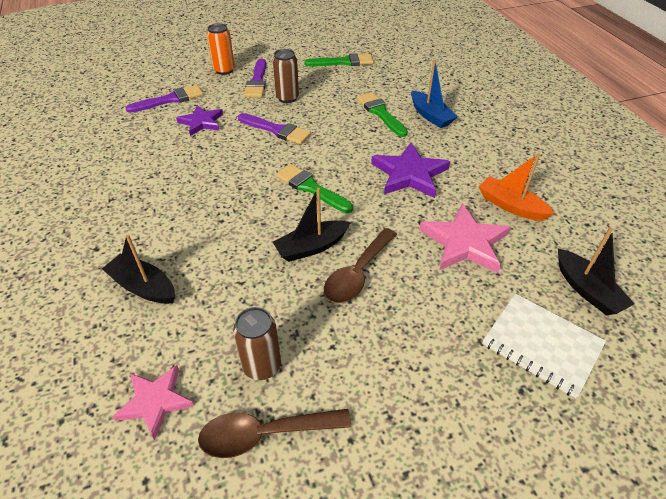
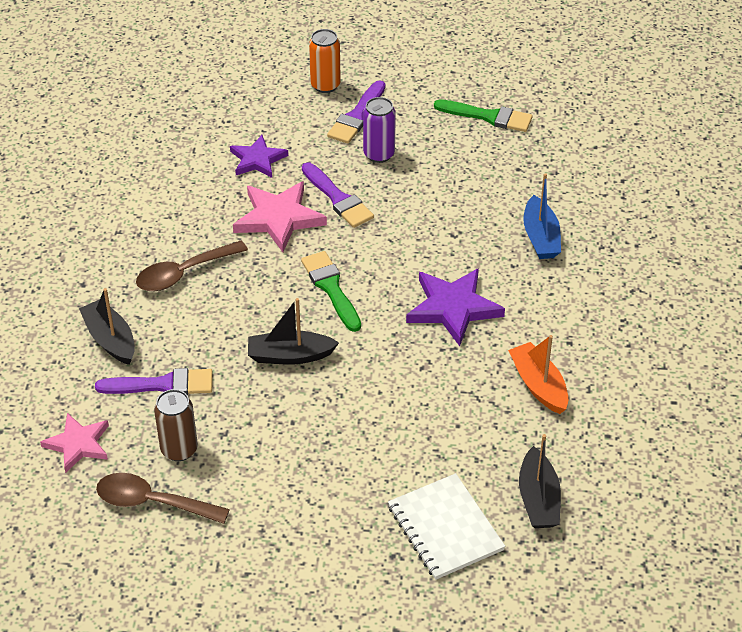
camera: 25 degrees right, 0 degrees up
purple brush [126,85,203,113] -> purple brush moved to [95,368,213,395]
brown can [272,49,299,103] -> purple can [363,97,396,163]
brown spoon [324,228,397,303] -> brown spoon moved to [136,241,248,291]
green brush [357,92,408,137] -> none
pink star [419,203,510,273] -> pink star moved to [233,181,327,252]

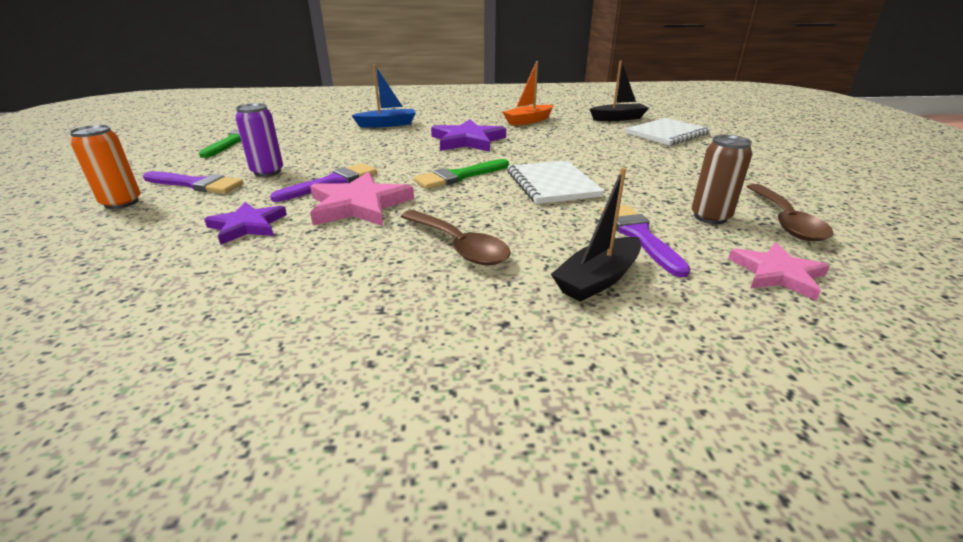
camera: 100 degrees left, 15 degrees down
black boat [248,298,339,364] -> white notebook [507,160,605,204]

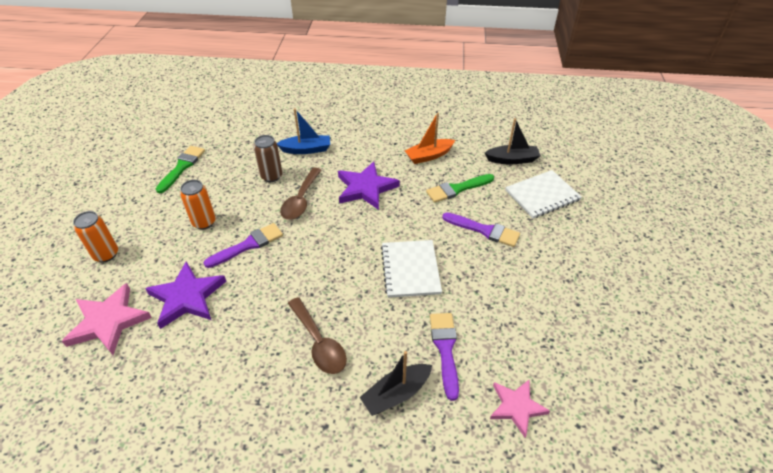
camera: 10 degrees right, 15 degrees up
purple brush [143,171,243,194] -> purple brush moved to [442,212,520,247]
purple star [204,202,287,245] -> purple star [145,261,226,329], size x1.52
purple can [235,103,283,177] -> orange can [180,180,216,230]
pink star [310,172,414,226] -> pink star moved to [62,283,152,355]
green brush [414,159,509,189] -> green brush moved to [426,174,494,203]
brown can [691,135,752,224] -> brown can moved to [254,135,282,182]
brown spoon [746,184,834,241] -> brown spoon moved to [280,168,321,220]

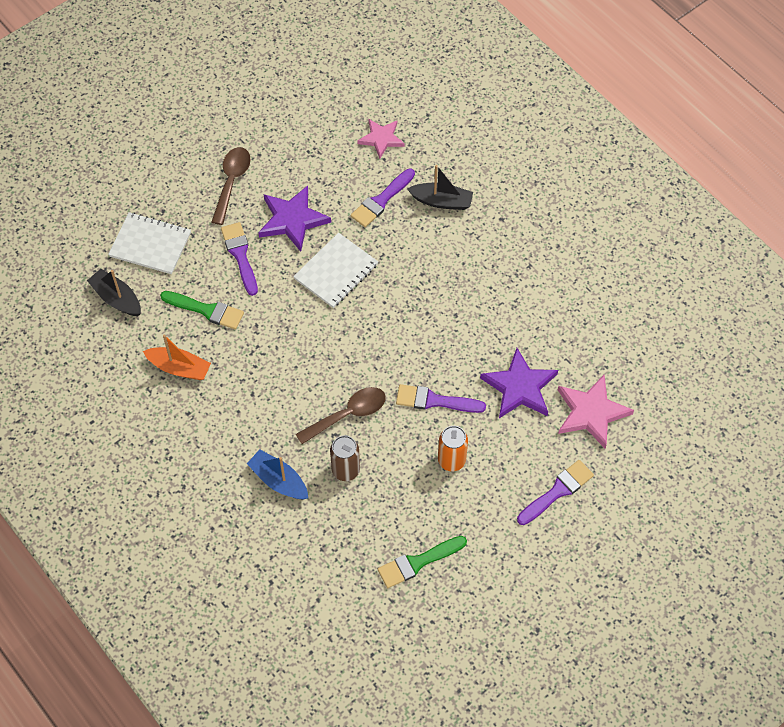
camera: 135 degrees left, 15 degrees up
orange can [73,211,118,262] -> purple brush [517,460,594,525]
brown spoon [288,297,347,374] -> brown spoon moved to [212,147,250,225]
purple star [338,161,400,210] -> purple star moved to [258,186,331,252]

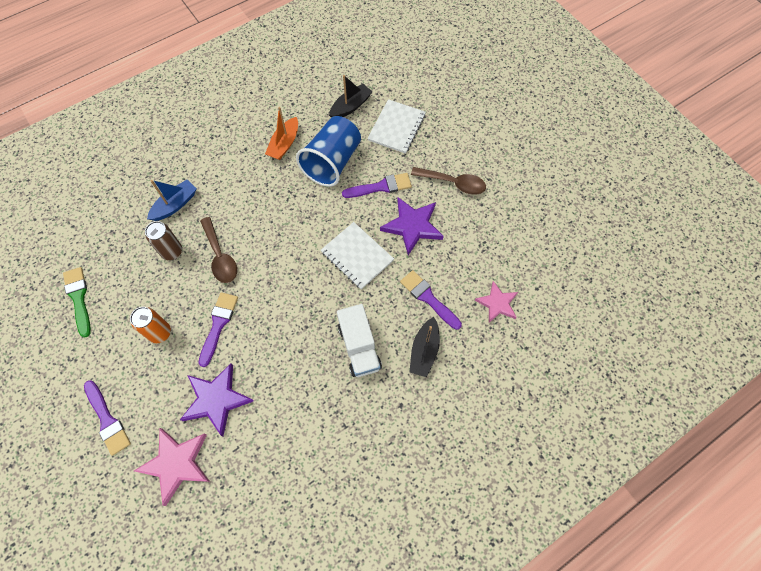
camera: 95 degrees right, 5 degrees up
green brush [160,291,244,330] -> blue cup [296,116,361,187]
none -> white truck [337,304,382,377]

